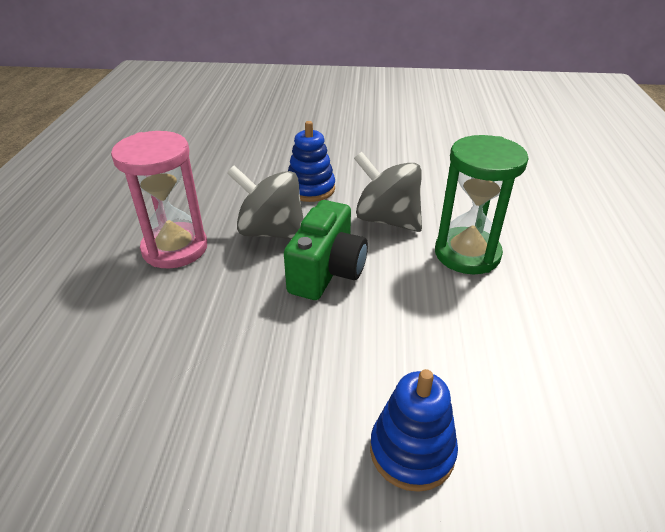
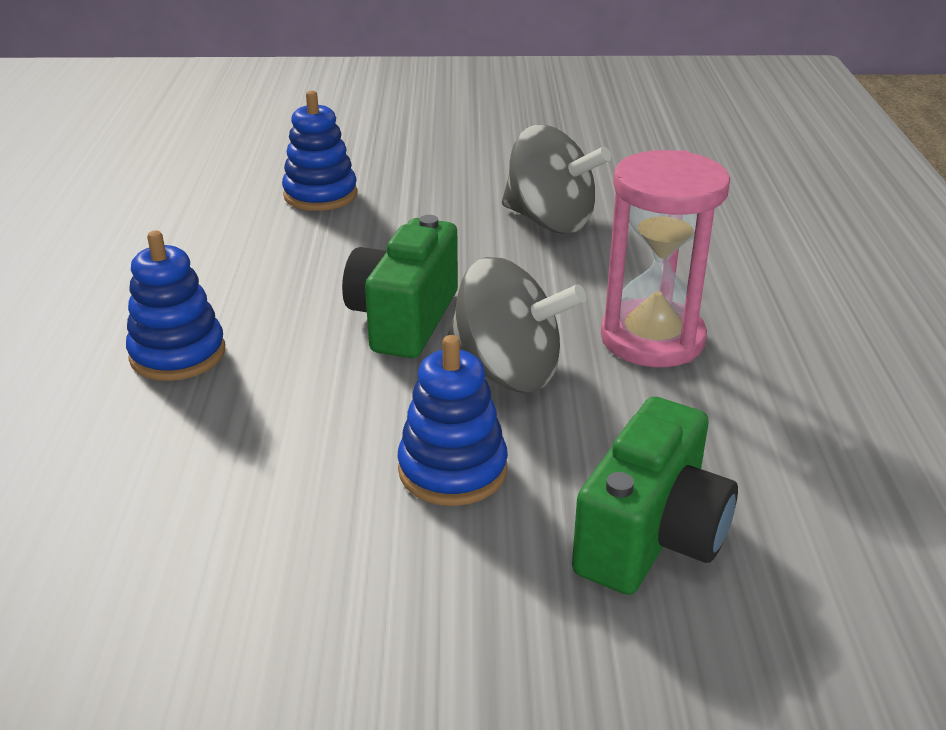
camera: 175 degrees right, 5 degrees down
grey spinning top [354,152,422,232] -> grey spinning top moved to [502,125,611,233]
green hourglass [435,135,529,274] -> blue stacking toy [126,230,225,381]
none -> green camera [572,397,738,595]

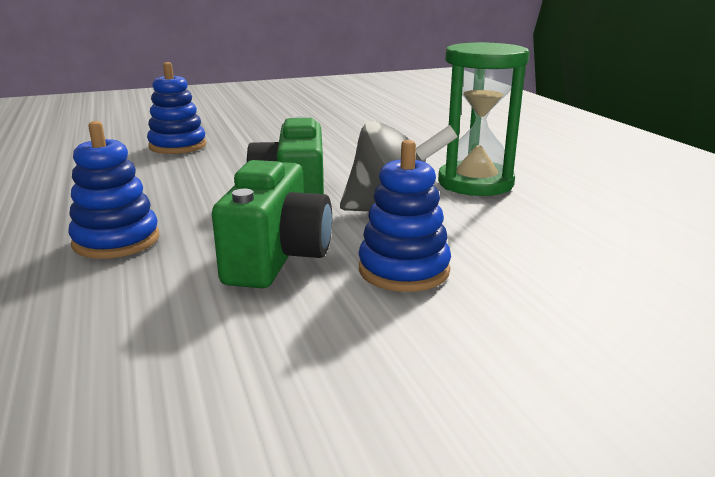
camera: 20 degrees left, 10 degrees down
grey spinning top [502,125,611,233] -> none
green camera [572,397,738,595] -> green camera moved to [212,160,332,288]
pink hourglass [601,150,730,367] -> green hourglass [438,42,529,196]

